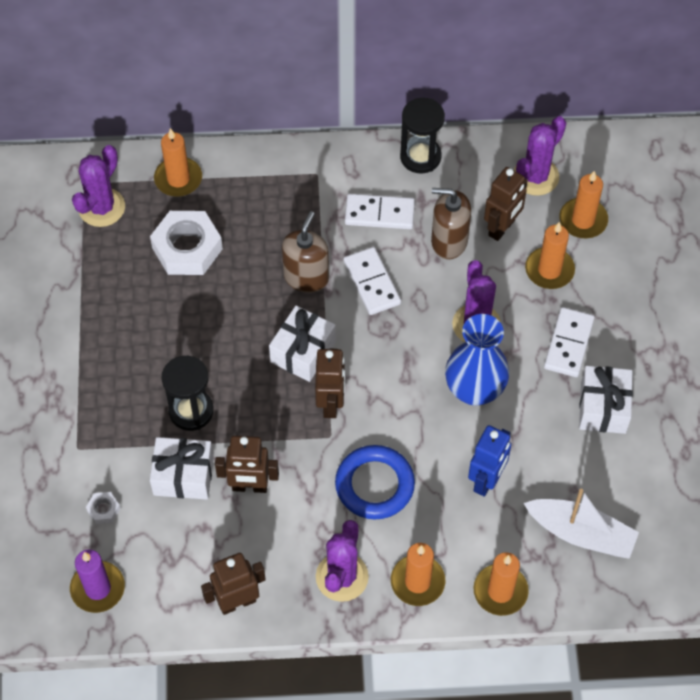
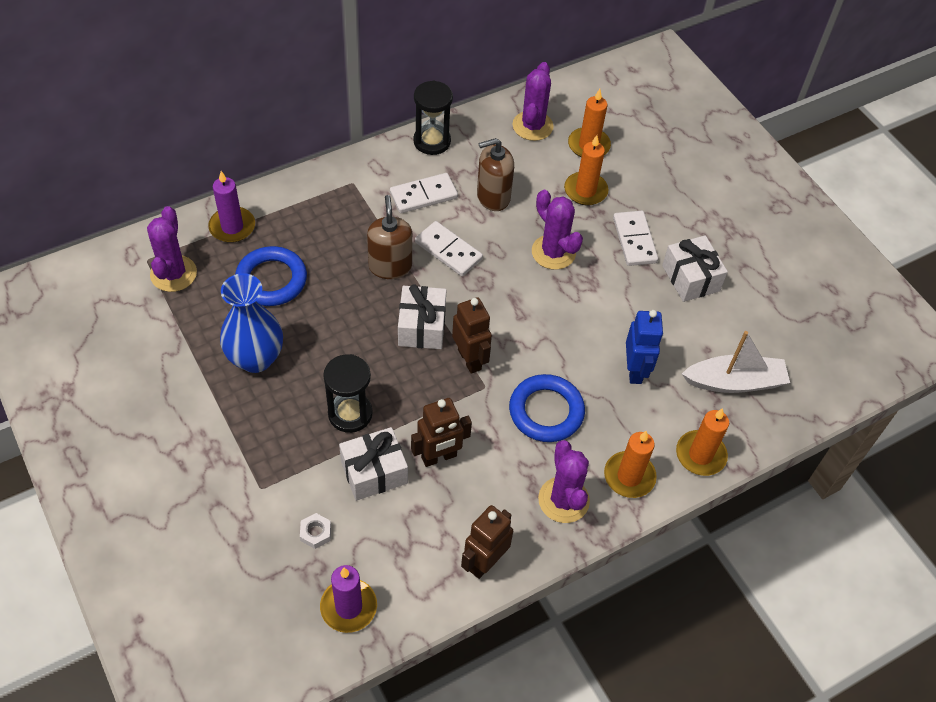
camera: 30 degrees left, 5 degrees down
white nut [150,211,223,275] -> blue ring [235,246,307,306]
orange candle [154,128,202,197] -> purple candle [208,171,255,243]
blue vase [445,314,509,406] -> blue vase moved to [220,273,283,373]
brown robot [484,167,527,241] -> none

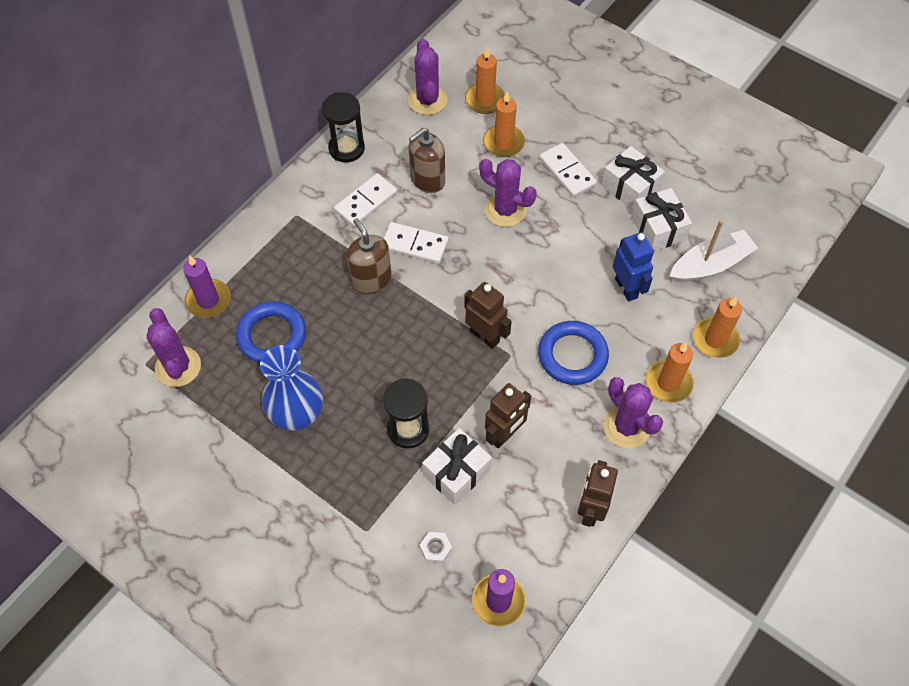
camera: 20 degrees left, 5 degrees up
white gift [398,284,446,349] -> white gift moved to [631,188,692,251]

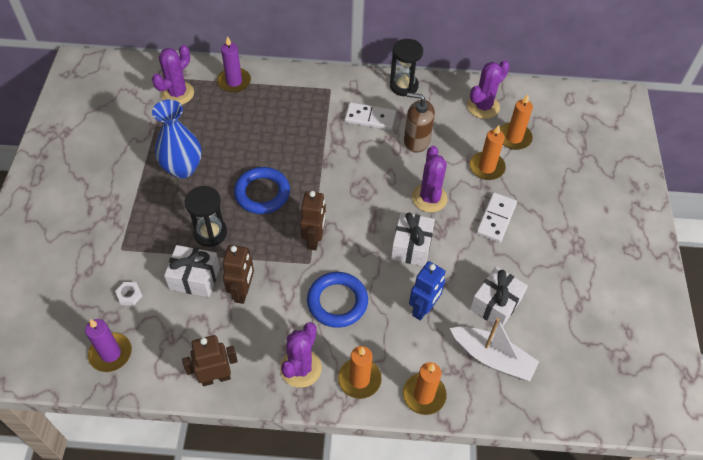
camera: 55 degrees right, 5 degrees down
blue ring [236,301,306,363] -> blue ring moved to [234,167,290,214]
brown soap dispenser [347,218,392,294] -> none
white domino [384,222,448,264] -> none
brown robot [485,383,531,449] -> brown robot turned 90 degrees counterclockwise [222,245,254,304]
white gift [601,146,665,210] -> white gift moved to [391,212,435,266]

